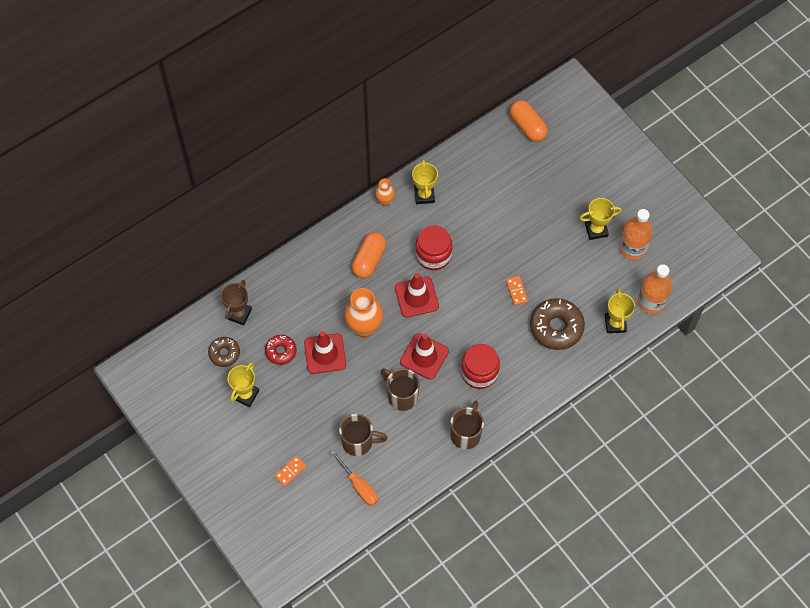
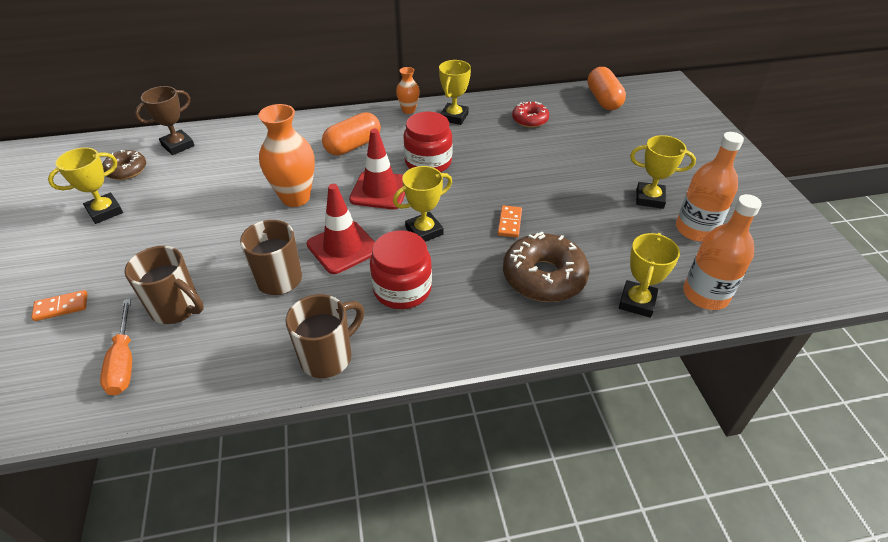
camera: 25 degrees right, 20 degrees down
red donut [265,335,297,365] -> red donut moved to [512,101,549,128]
red traffic cone [304,331,346,374] -> none
none -> yellow trophy [393,166,452,242]

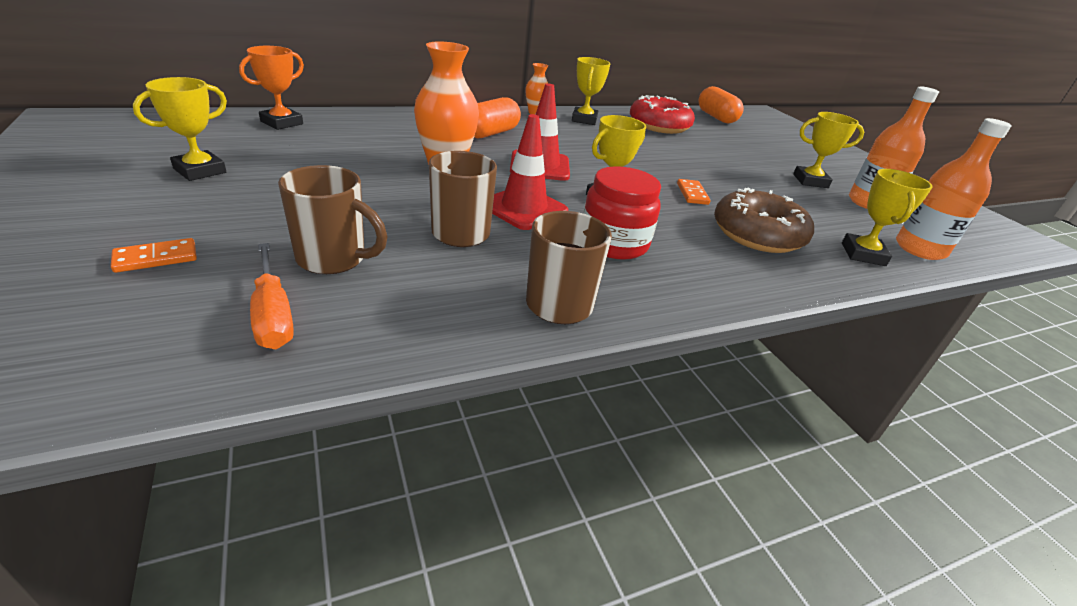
camera: 15 degrees left, 10 degrees down
brown donut [102,150,146,180] -> none
brown trophy [135,86,195,155] -> orange trophy [239,46,304,130]
red jar [403,112,453,172] -> none
red donut [512,101,549,128] -> red donut [630,95,695,134], size x1.72

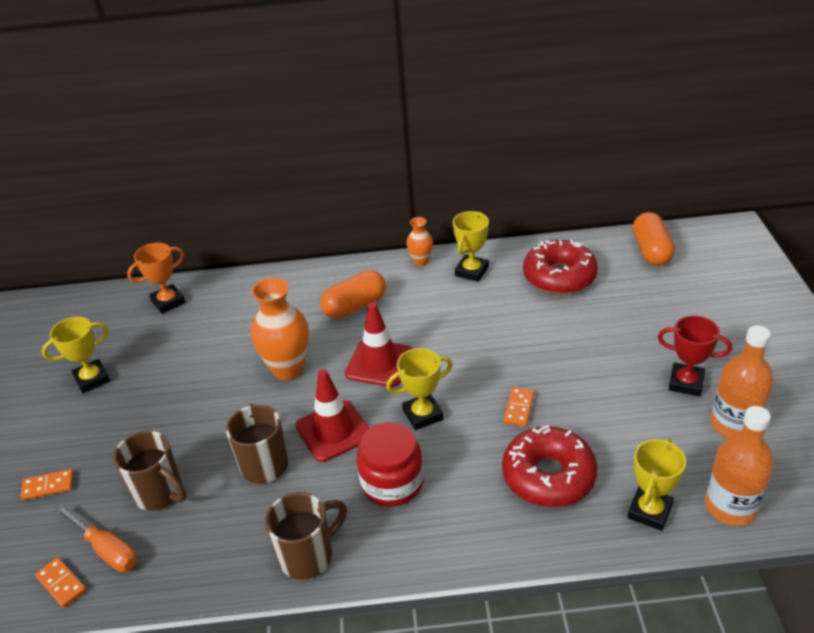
camera: 25 degrees right, 5 degrees up
orange screwdriver [250,243,294,349] -> orange screwdriver turned 45 degrees counterclockwise [55,504,137,572]
brown donut [714,187,814,253] -> red donut [502,425,598,507]
yellow trophy [793,112,864,188] -> red trophy [658,316,732,397]
none -> orange domino [35,557,86,608]

